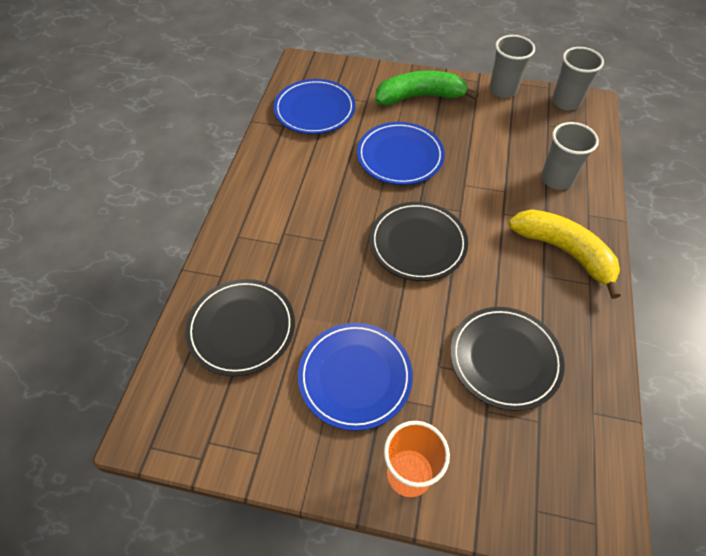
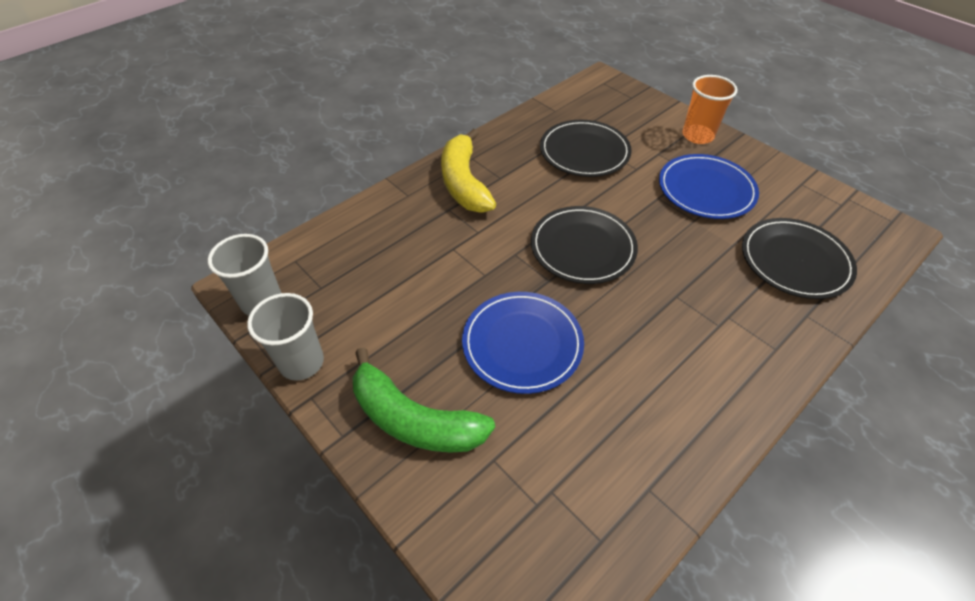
camera: 145 degrees left, 5 degrees down
blue plate [274,79,356,134] -> none
grey cup [541,122,599,190] -> none

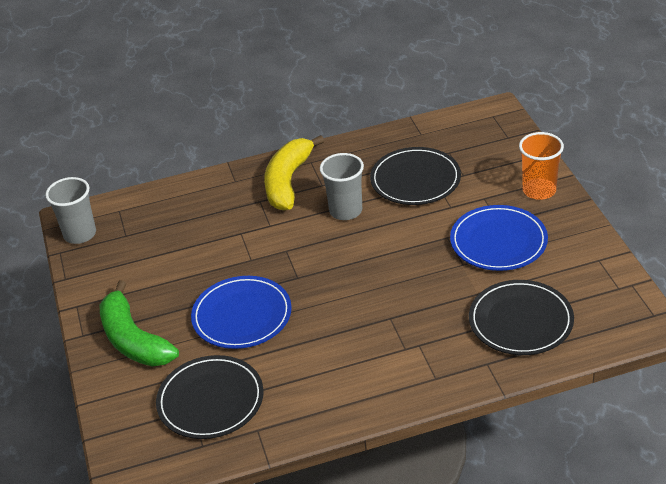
camera: 30 degrees right, 10 degrees down
grey cup [247,293,324,381] -> grey cup moved to [320,153,364,220]
black plate [531,206,638,284] -> black plate moved to [156,355,264,439]

